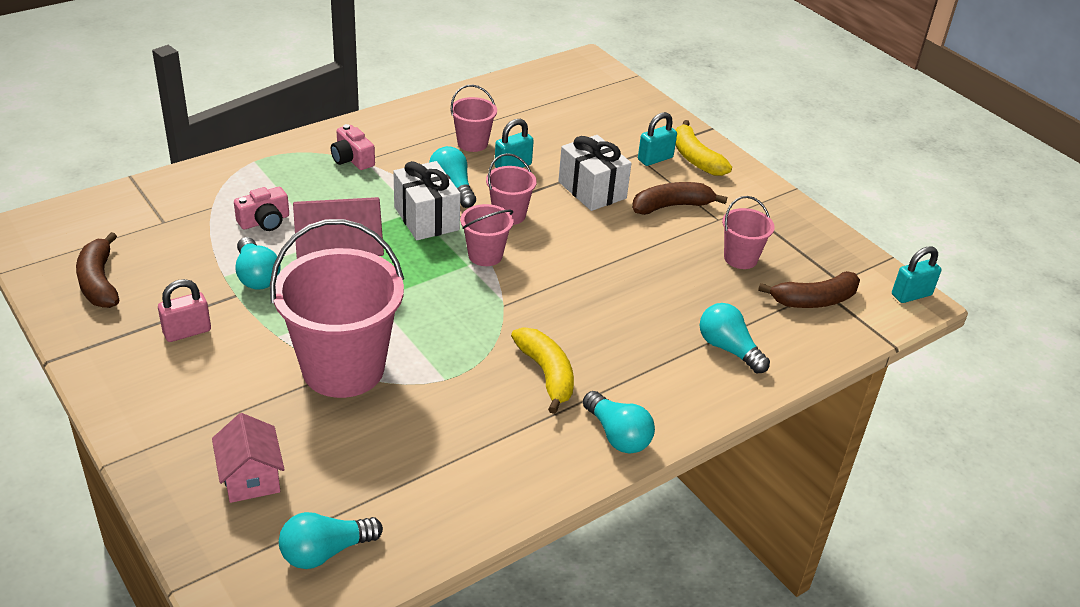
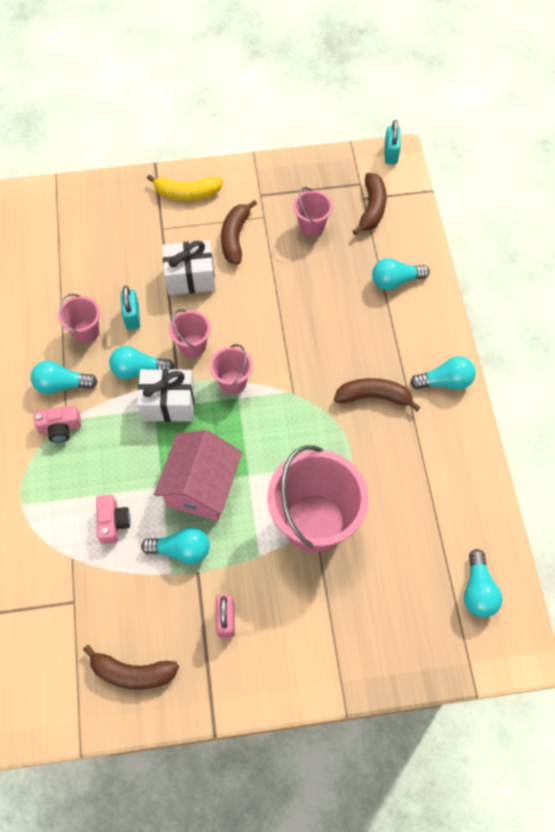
camera: 60 degrees left, 25 degrees up
pink house [212,413,285,503] -> none
yellow banana [511,327,574,414] -> brown banana [334,378,420,411]
turquoise padlock [638,112,677,166] -> none
none -> turquoise light bulb [31,361,97,394]

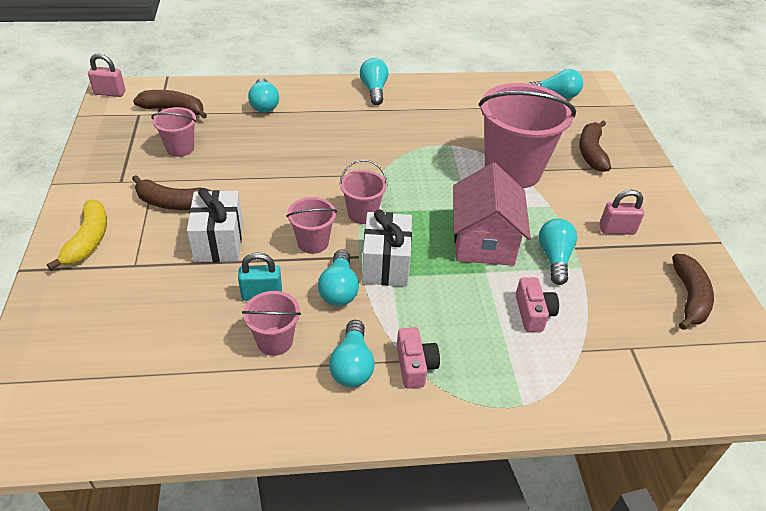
camera: 90 degrees left, 20 degrees down
pink camera [96,495,130,544] -> pink camera turned 90 degrees clockwise [516,277,559,332]
pink house [154,430,242,521] -> pink house turned 75 degrees clockwise [453,162,531,266]
brown banana [334,378,420,411] -> brown banana moved to [579,121,611,172]
turquoise padlock [385,120,400,164] -> pink padlock [88,53,125,97]

